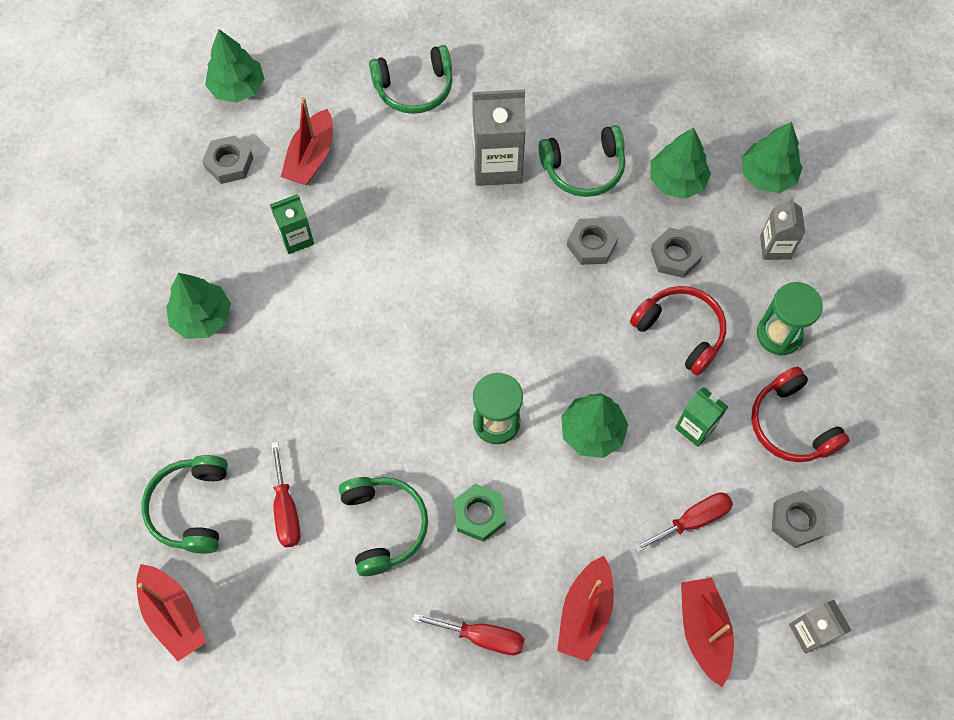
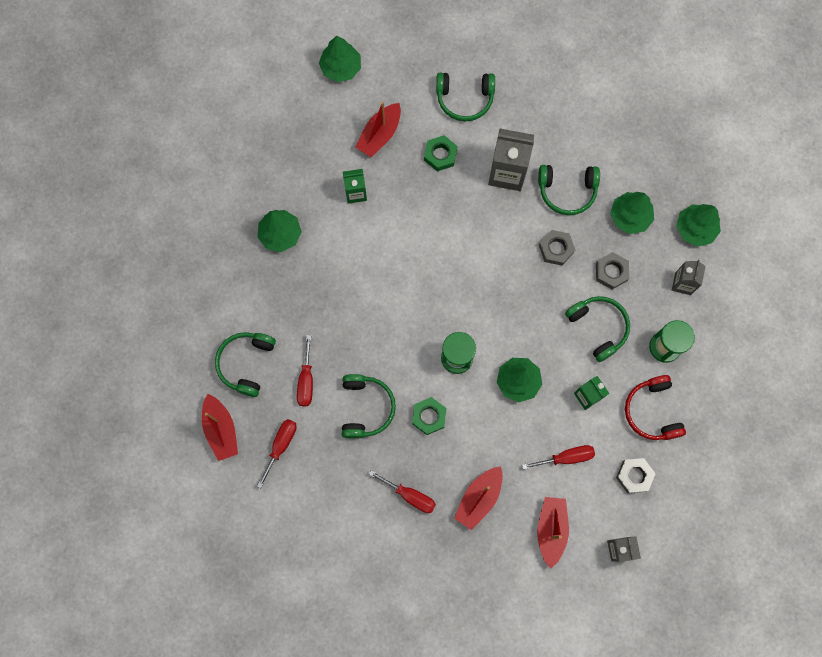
camera: 15 degrees right, 10 degrees up
grey nut [202,135,253,184] -> none
red headphones [630,286,726,376] -> green headphones [565,296,630,362]
none -> red screwdriver [257,419,297,488]
none -> green nut [424,135,458,171]

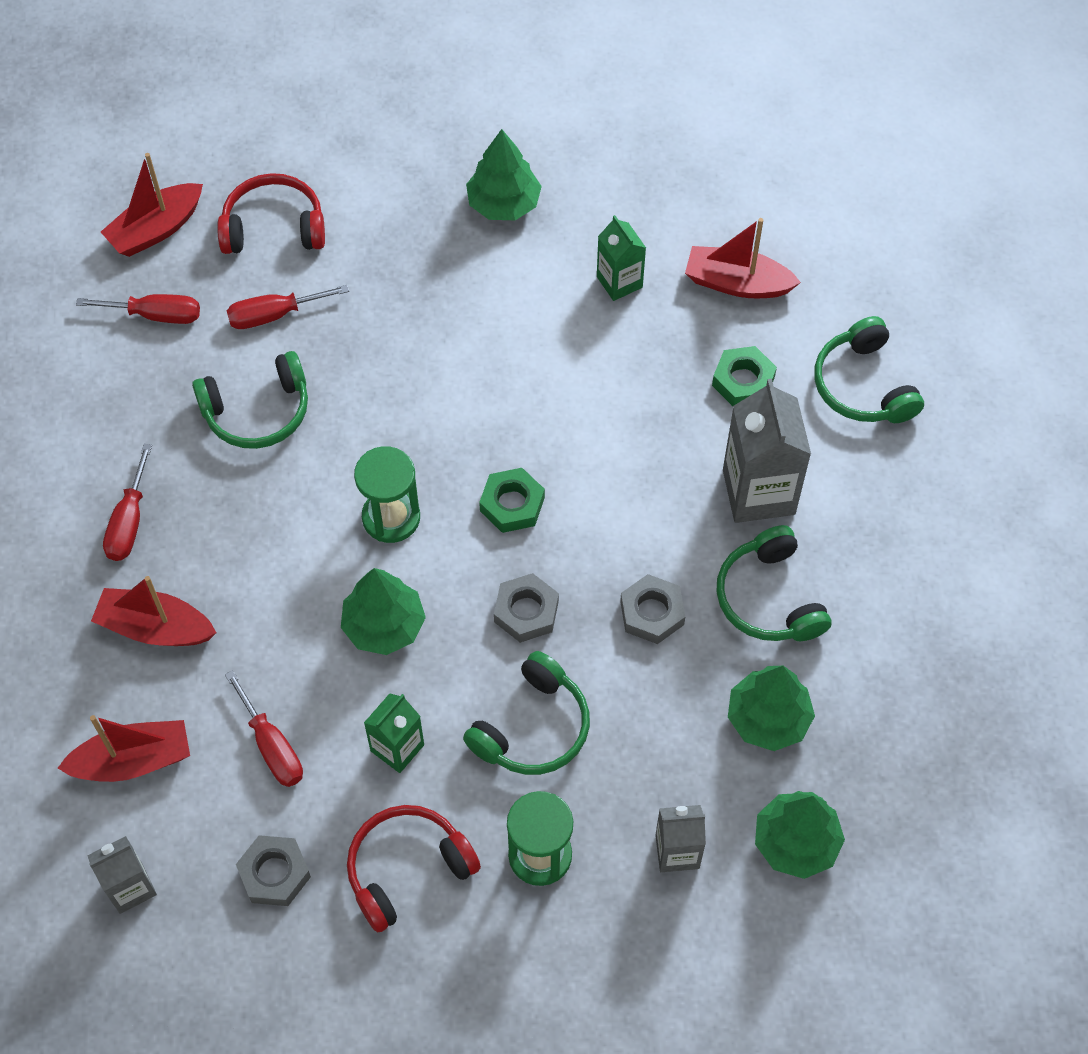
camera: 70 degrees right, 15 degrees down
green headphones [215,332,276,397] -> red headphones [217,173,325,254]
green tree [319,36,361,82] -> none
green nut [412,397,446,435] -> green nut moved to [479,468,545,533]
grey nut [596,252,630,289] -> grey nut moved to [494,573,559,643]

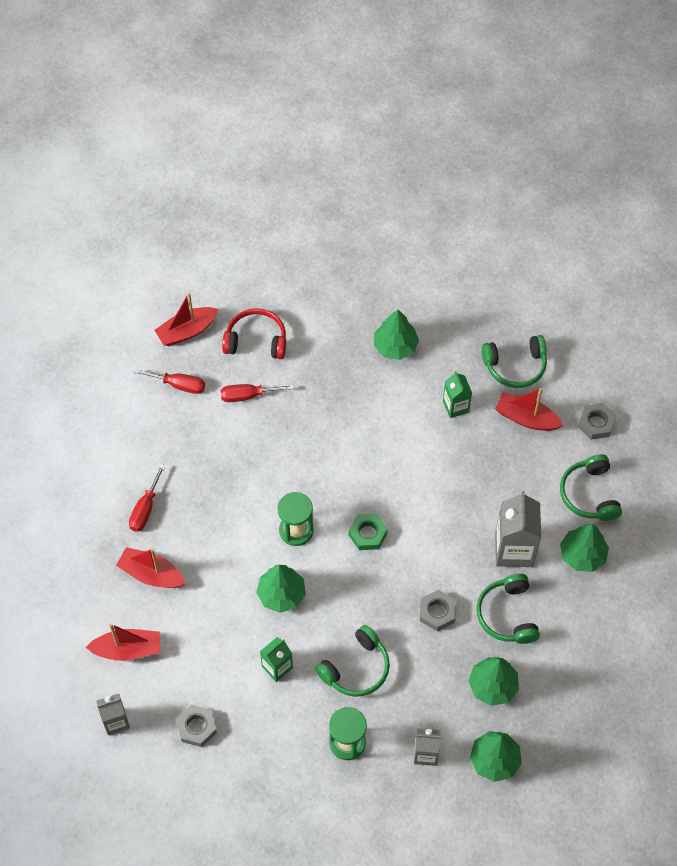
camera: 10 degrees right, 0 degrees up
green headphones [192,351,308,449] -> green headphones moved to [482,335,547,388]
red screwdriver [225,670,303,787] -> none
red headphones [347,805,481,932] -> none
grey nut [494,573,559,643] -> grey nut moved to [578,403,616,440]
green nut [712,346,777,406] -> none
none -> green tree [560,524,609,572]

